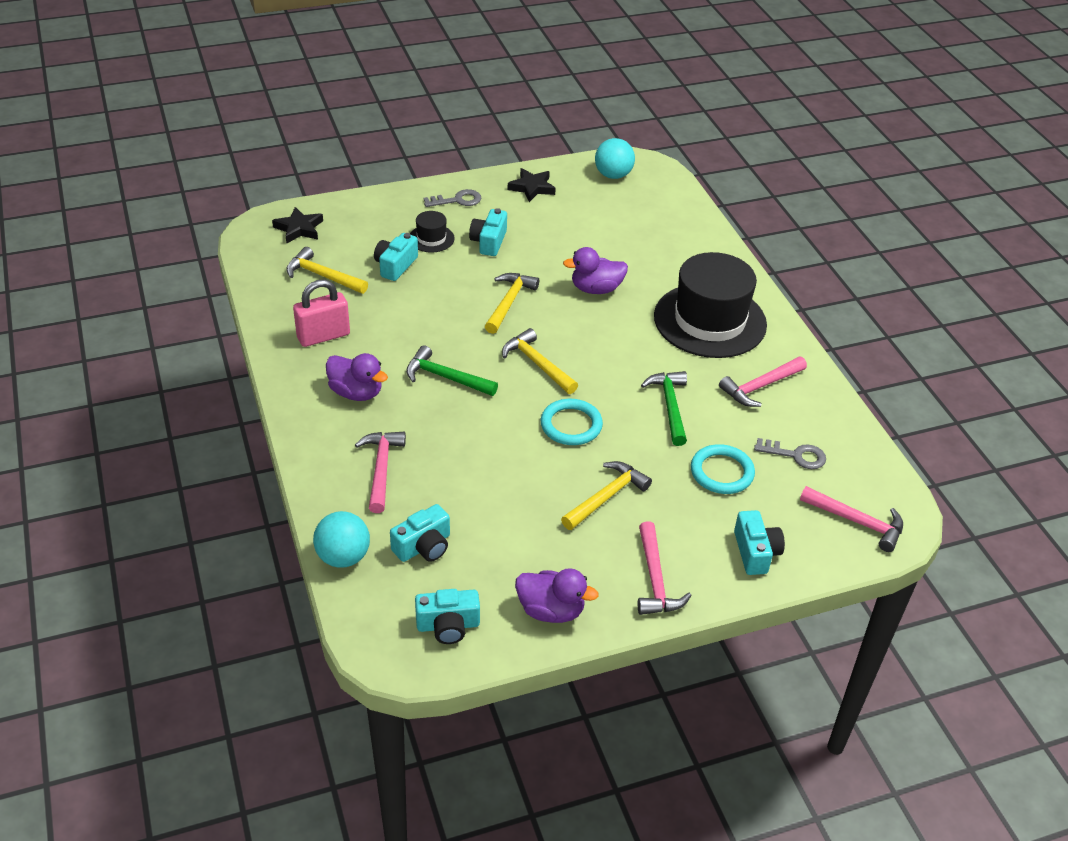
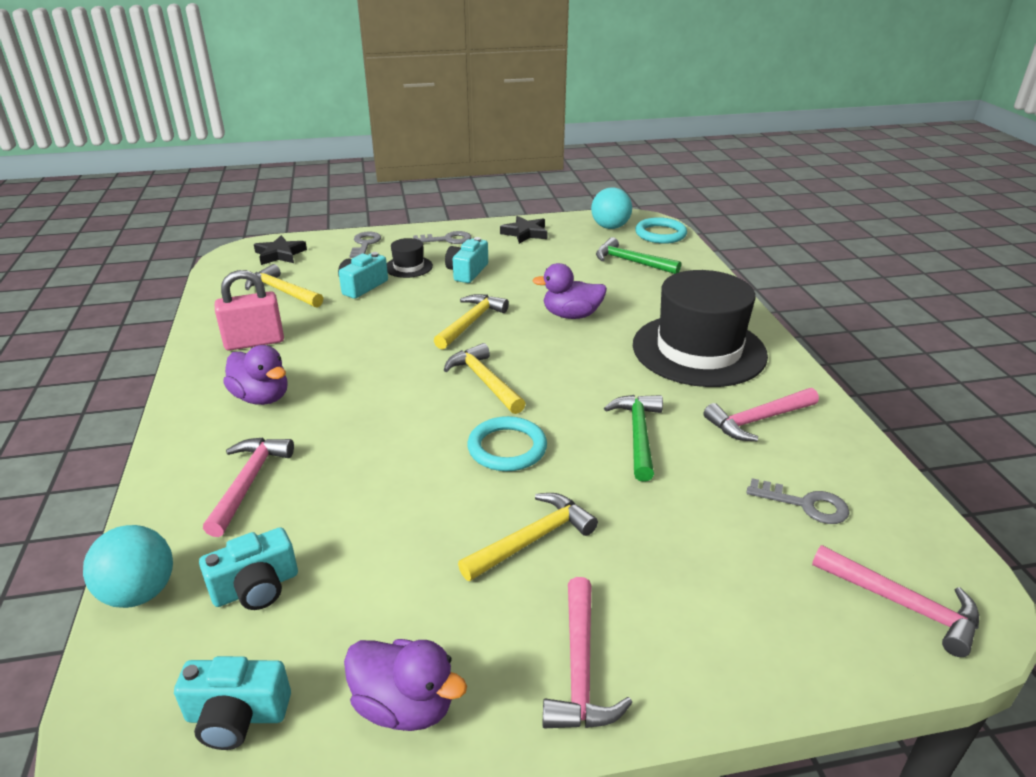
camera: 10 degrees right, 10 degrees down
green hammer [406,345,498,396] -> green hammer moved to [596,237,681,274]
turquoise ring [691,444,755,494] -> turquoise ring moved to [635,217,687,244]
turquoise camera [734,510,785,575] -> none
none -> grey key [350,232,381,258]

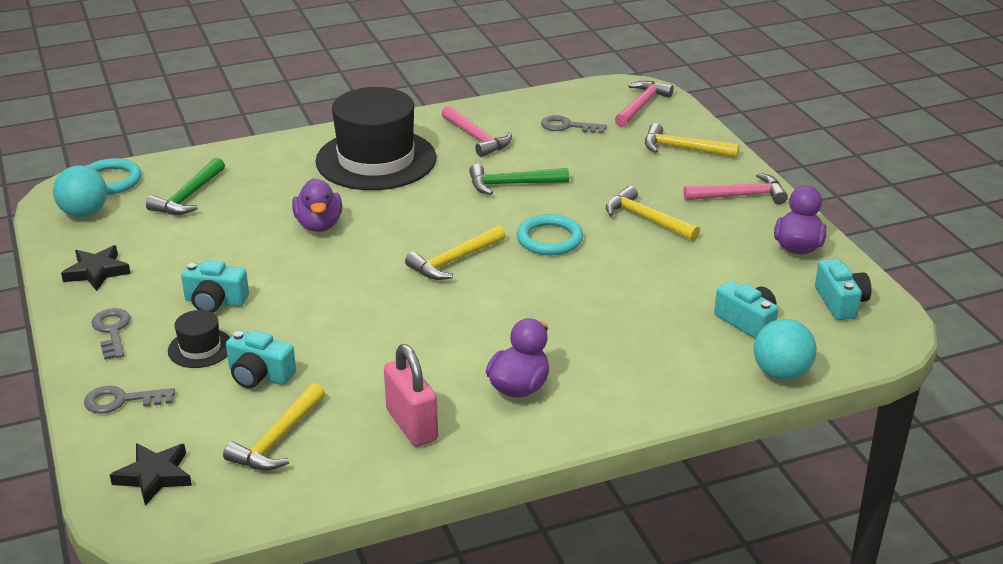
camera: 100 degrees left, 0 degrees up
pink hammer [203,437,294,537] -> none
yellow hammer [434,294,509,349] -> yellow hammer moved to [645,123,739,158]
grey key [746,478,850,524] -> grey key turned 90 degrees counterclockwise [541,115,607,134]

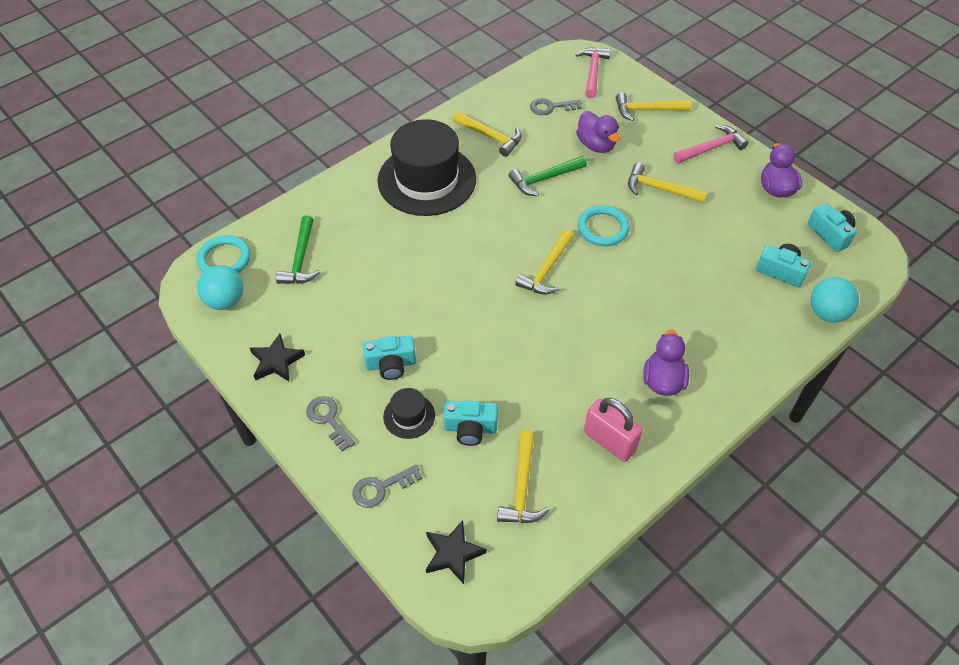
camera: 20 degrees left, 20 degrees up
purple duck [292,178,342,232] -> purple duck moved to [576,111,620,153]
pink hammer [442,106,512,157] -> yellow hammer [452,111,522,157]

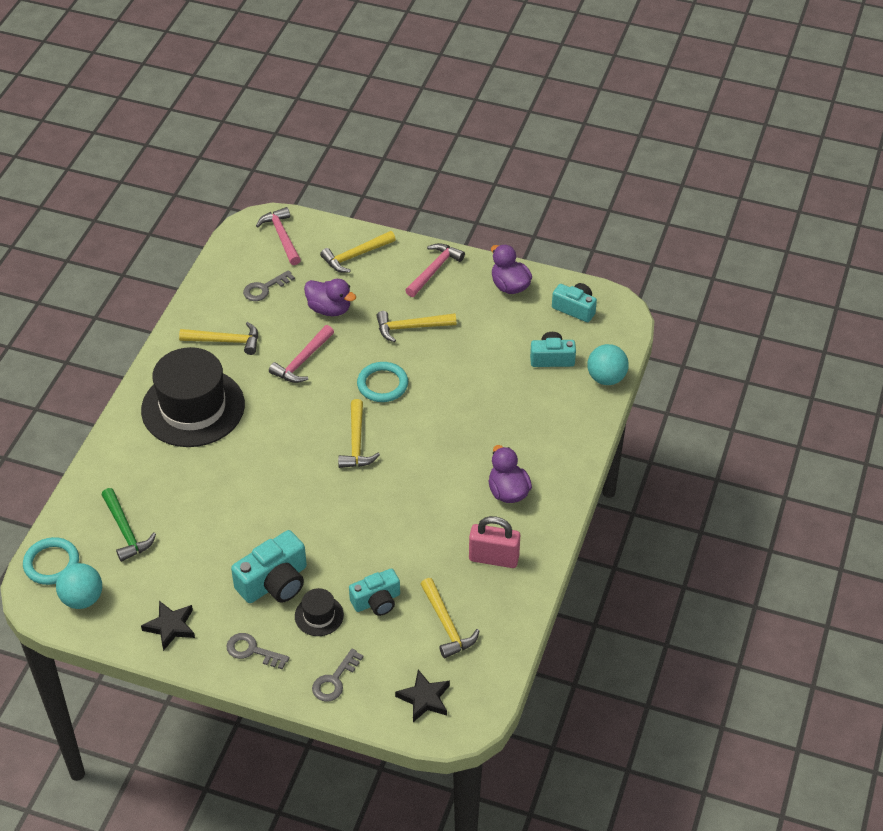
camera: 30 degrees left, 5 degrees down
turquoise camera [363,335,416,380] -> turquoise camera [231,530,307,603], size x1.50
green hammer [509,156,587,196] -> pink hammer [269,325,334,383]

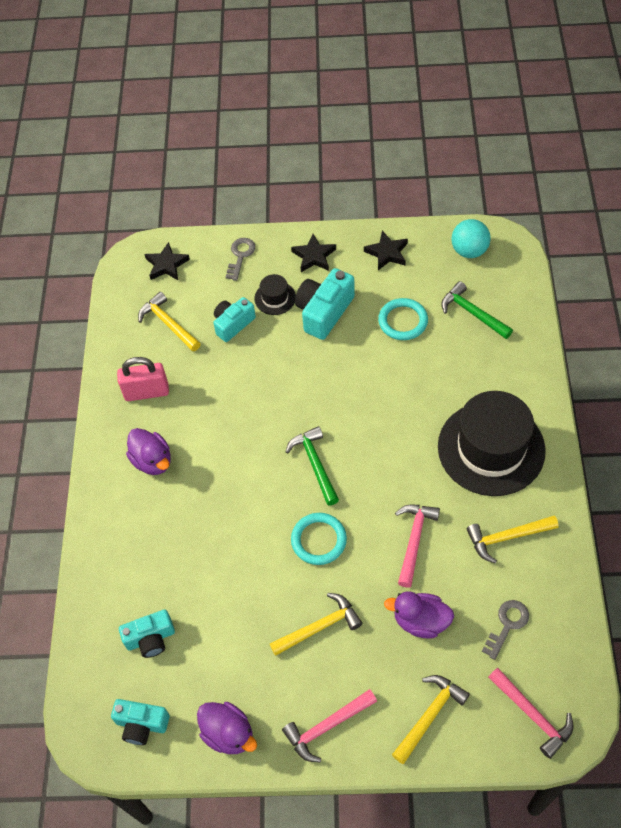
camera: 165 degrees right, 10 degrees up
turquoise ring [23,537,79,585] -> turquoise ring moved to [378,298,428,340]
grey key [226,633,289,669] -> black star [291,234,336,272]
yellow hammer [338,399,380,468] -> green hammer [285,426,339,506]
pink hammer [405,243,465,297] -> pink hammer turned 45 degrees clockwise [282,689,377,762]
turquoise ball [587,344,629,385] -> none

